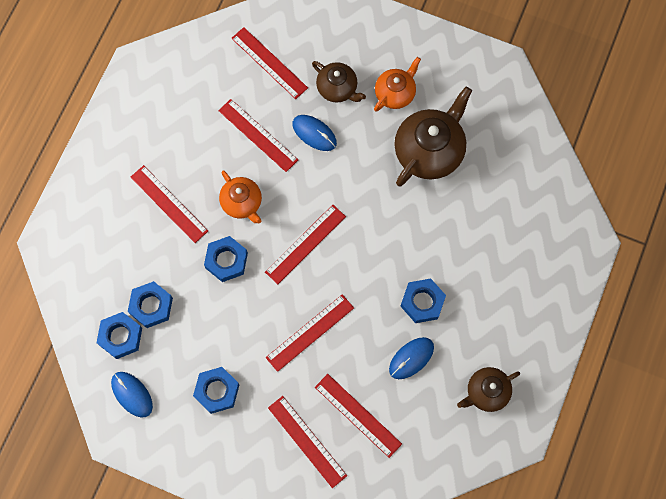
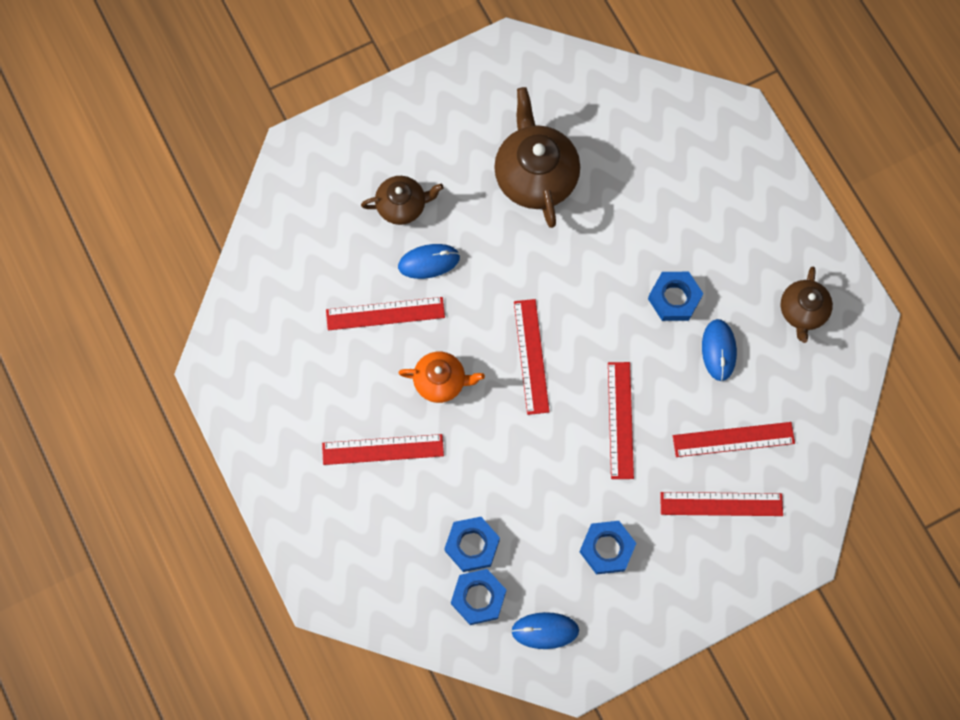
camera: 50 degrees left, 0 degrees up
blue nut [204,236,248,282] -> none
red ruler [231,27,308,99] -> none
orange teapot [374,57,421,112] -> none

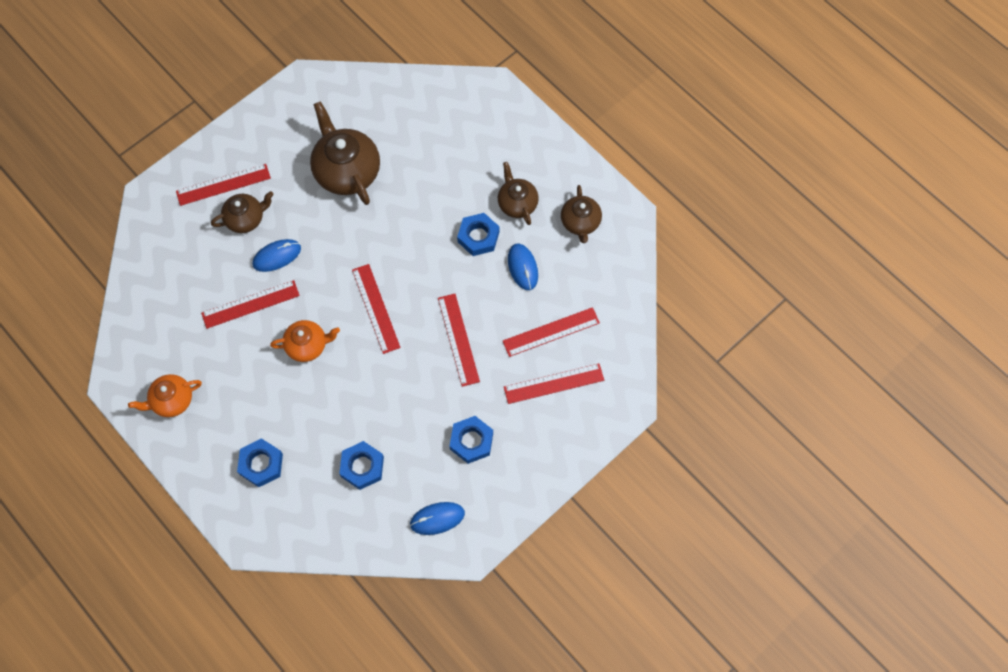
camera: 15 degrees left, 5 degrees down
red ruler [322,434,444,465] -> red ruler moved to [176,164,271,206]
blue nut [451,569,506,625] -> blue nut moved to [237,438,283,487]
none -> orange teapot [128,374,202,417]
none -> brown teapot [498,162,539,225]

